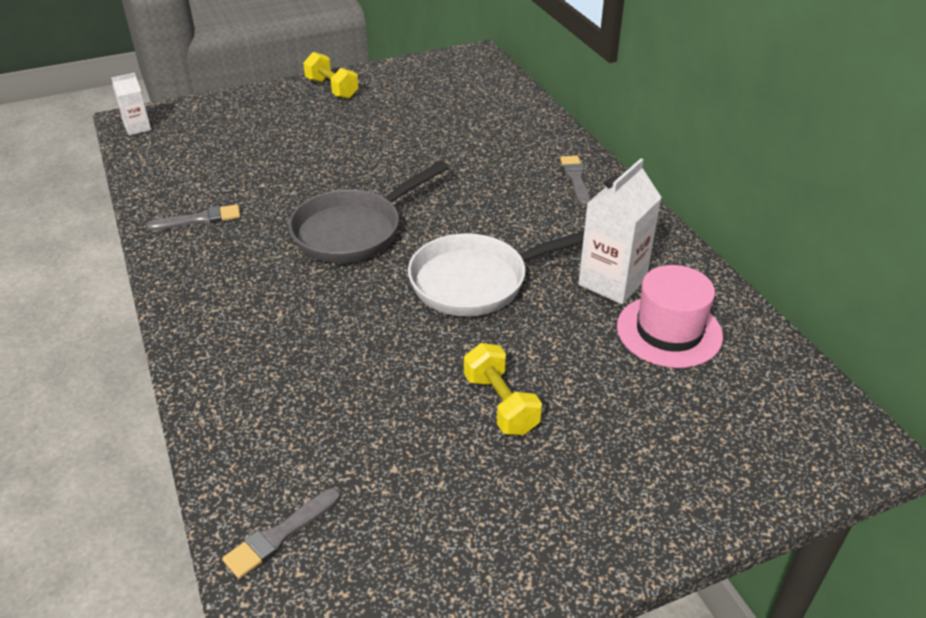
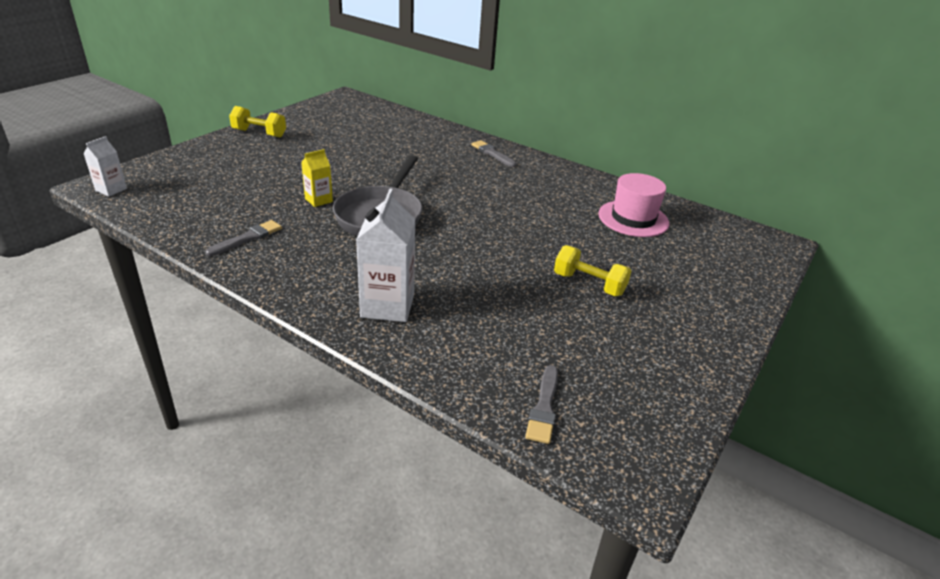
camera: 35 degrees left, 5 degrees down
white pan [408,231,584,317] -> none
white carton [578,158,662,304] -> white carton moved to [356,188,415,322]
none -> yellow carton [301,149,333,207]

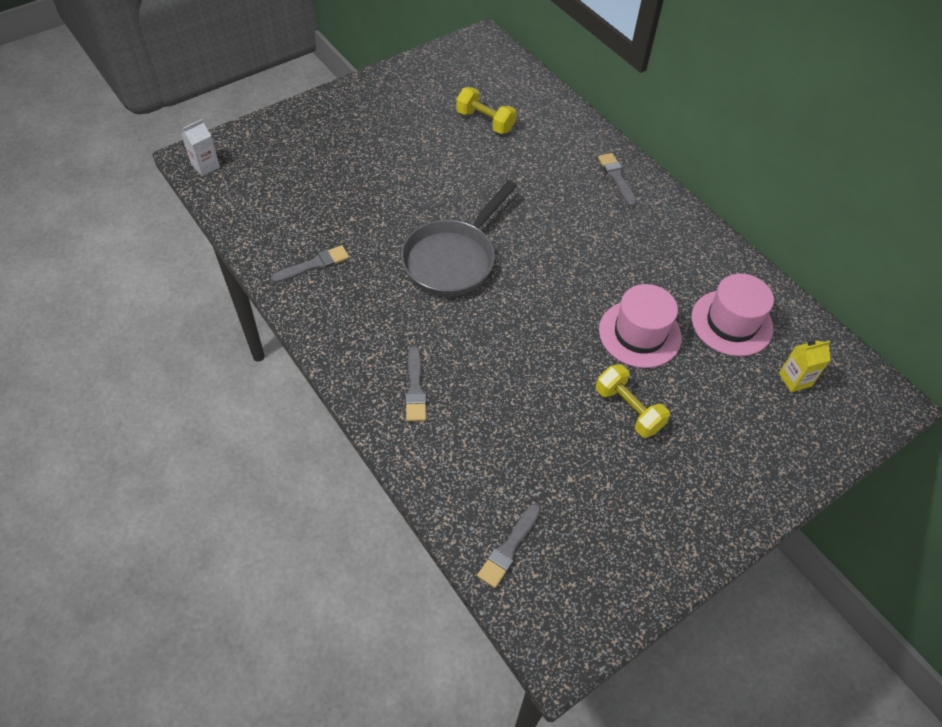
camera: 20 degrees right, 20 degrees up
yellow dumbbell [229,106,286,138] -> yellow dumbbell moved to [456,87,516,134]
yellow carton [301,149,333,207] -> yellow carton moved to [779,340,830,392]
white carton [356,188,415,322] -> grey brush [405,346,427,421]
none -> pink hat [599,284,682,368]

